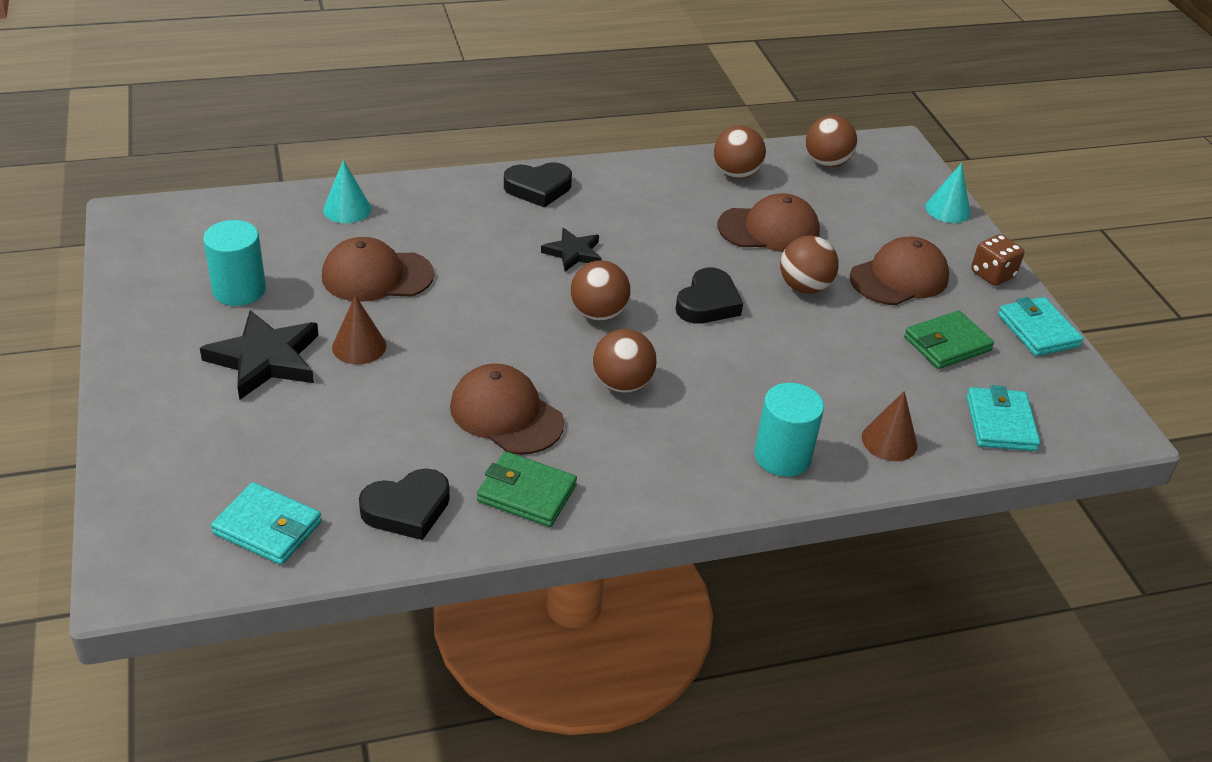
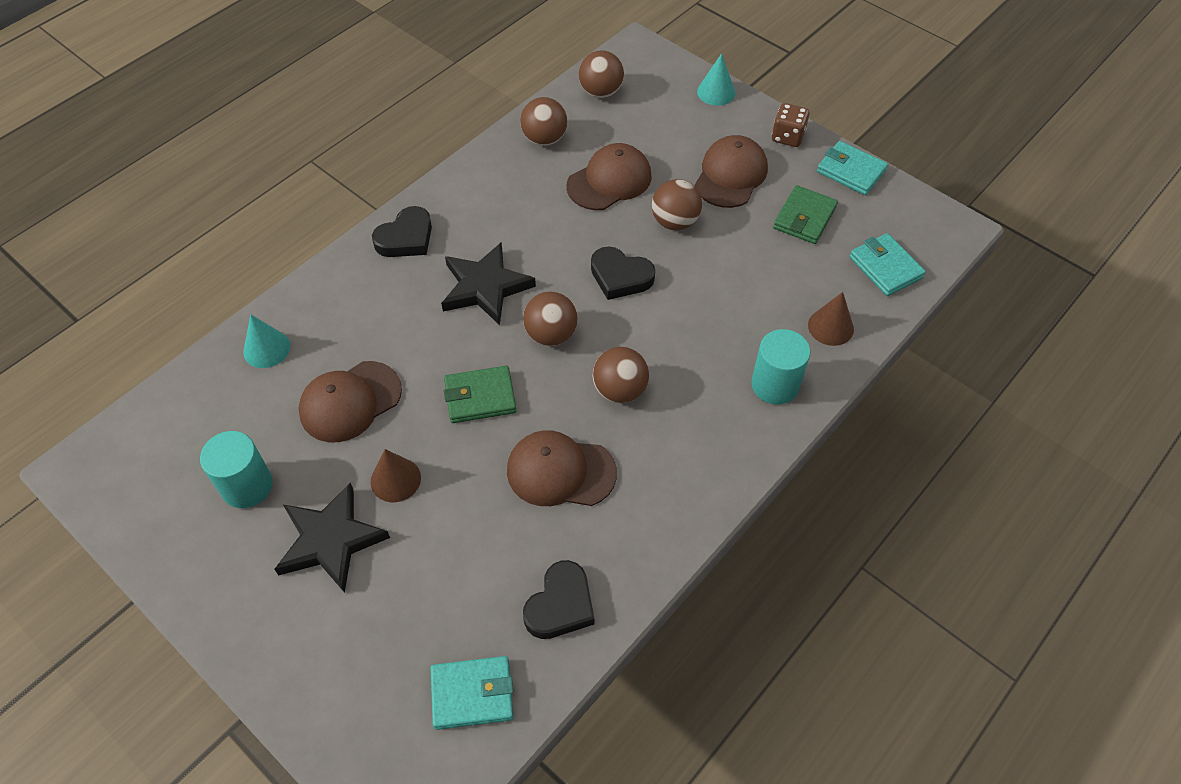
camera: 30 degrees left, 15 degrees up
green wallet [477,451,577,527] -> green wallet moved to [444,366,516,423]
black star [541,228,602,272] -> black star [441,242,536,325], size x1.68
black heart [676,268,743,324] -> black heart turned 120 degrees clockwise [591,247,655,300]

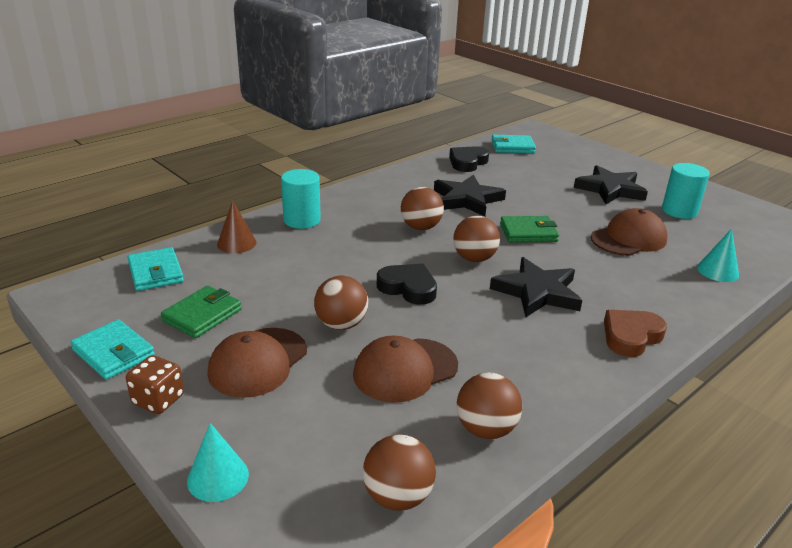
camera: 175 degrees left, 25 degrees down
brown cone [370,449,421,502] -> none
black heart [372,206,432,257] -> brown heart [604,310,667,357]
brown cap [507,430,617,506] -> black star [434,175,506,216]

